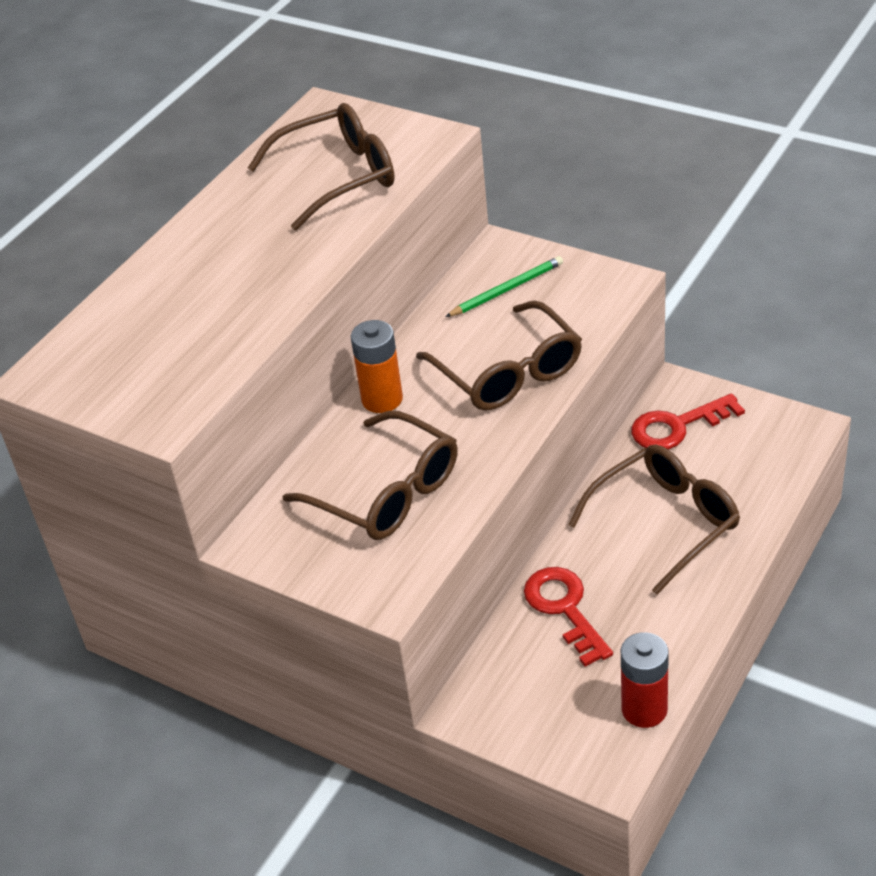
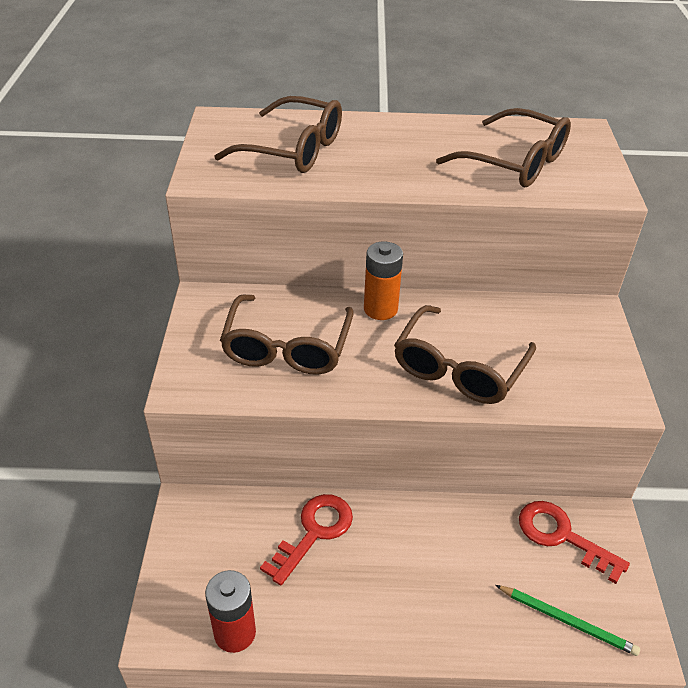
camera: 55 degrees right, 0 degrees up
green pencil [445,256,563,317] -> green pencil moved to [495,585,640,656]
brown glasses [569,444,740,595] -> brown glasses moved to [214,96,342,173]

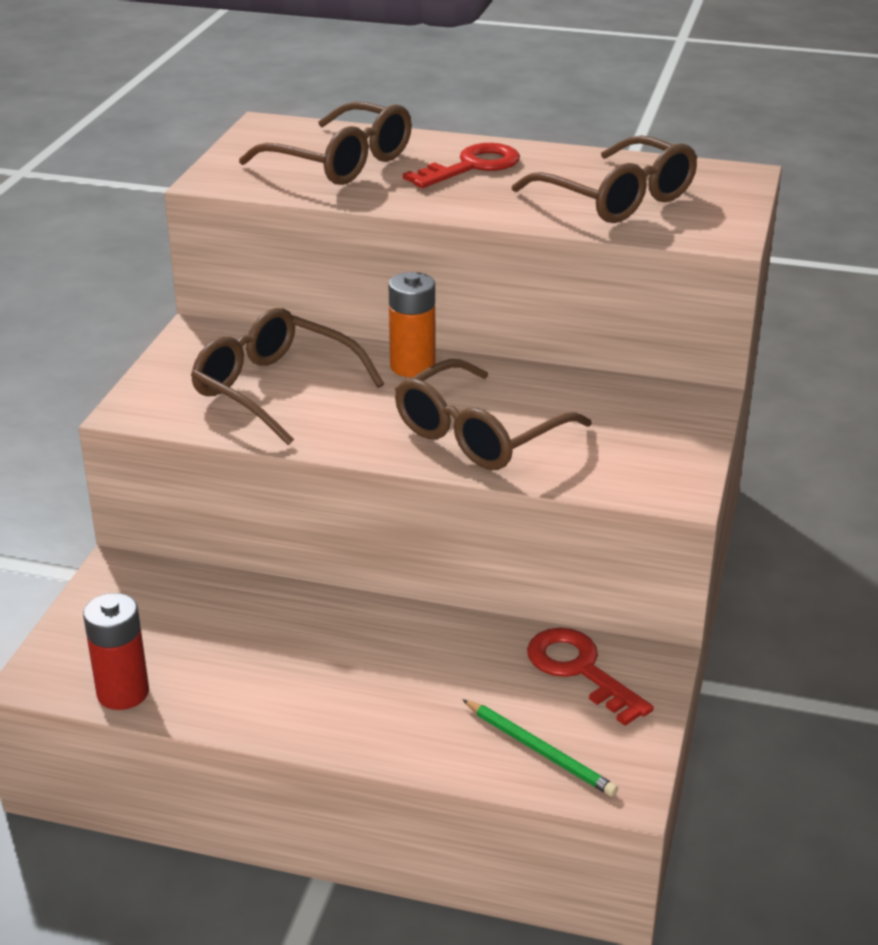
camera: 15 degrees right, 10 degrees down
brown glasses [220,294,354,375] -> brown glasses turned 105 degrees clockwise [191,308,384,445]
red key [260,494,353,585] -> red key moved to [403,143,520,188]

